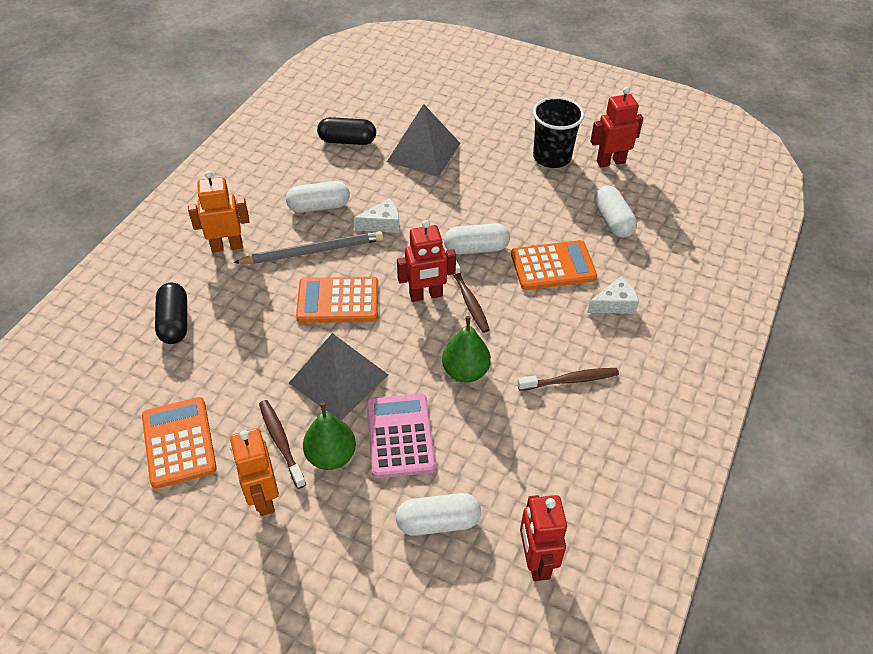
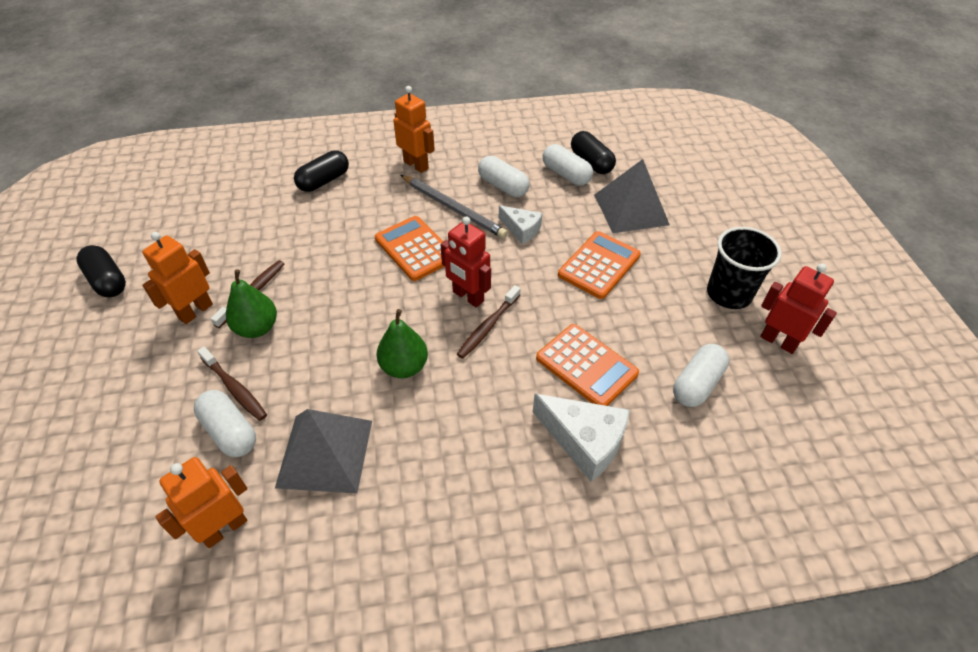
camera: 55 degrees right, 0 degrees up
orange calculator [142,397,217,489] -> orange calculator moved to [558,231,641,299]
grey pyramid [288,333,388,420] -> grey pyramid moved to [275,409,372,493]
pink calculator [366,394,436,478] -> none
white capsule [444,223,510,255] -> white capsule moved to [543,144,593,186]
brown toothbrush [517,368,619,391] -> brown toothbrush moved to [197,347,267,421]
red robot [520,495,567,581] -> orange robot [155,457,247,548]
white cheese [587,276,639,314] -> white cheese [533,394,630,482], size x1.62
none -> black capsule [77,245,126,297]

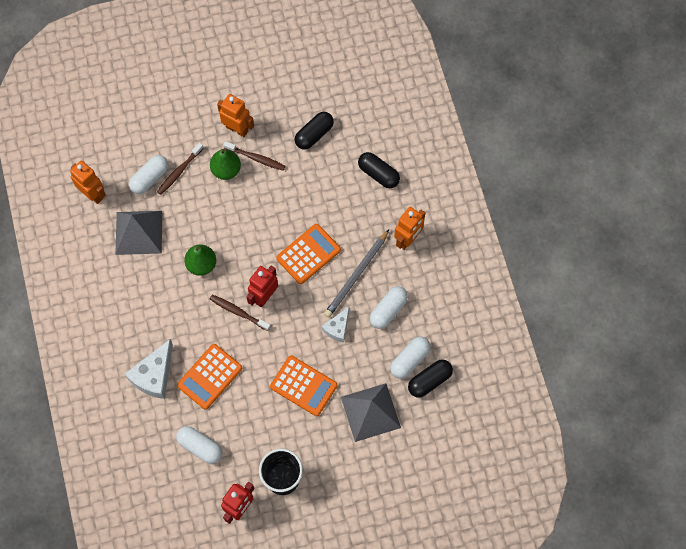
camera: 85 degrees right, 20 degrees up
black capsule [77,245,126,297] -> black capsule moved to [295,112,334,150]

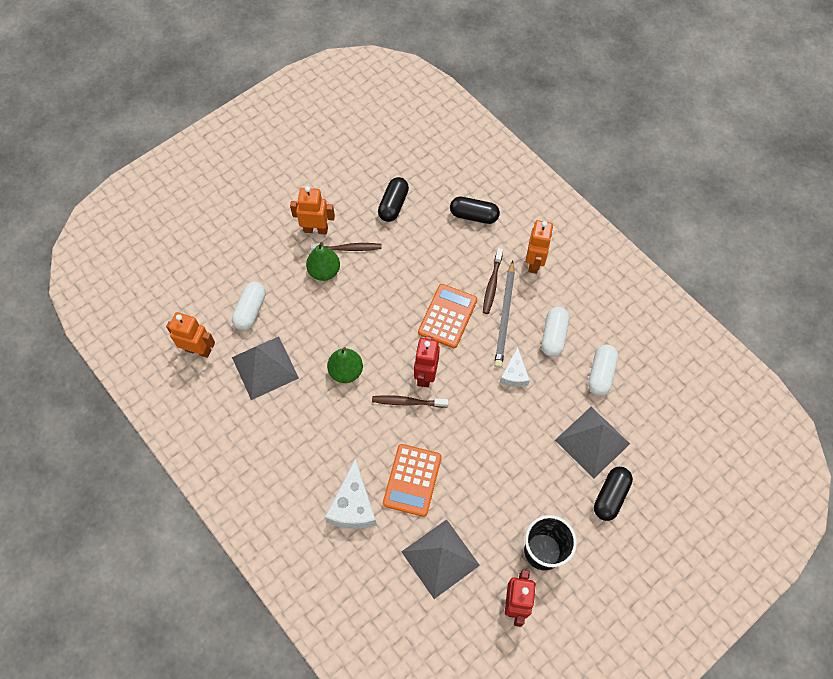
camera: 25 degrees left, 5 degrees down
brown toothbrush [157,143,204,195] -> brown toothbrush moved to [483,248,503,314]
white capsule [176,426,222,464] -> grey pyramid [401,519,480,599]
orange calculator [270,356,338,416] -> none
black capsule [408,359,453,398] -> black capsule moved to [594,467,633,521]

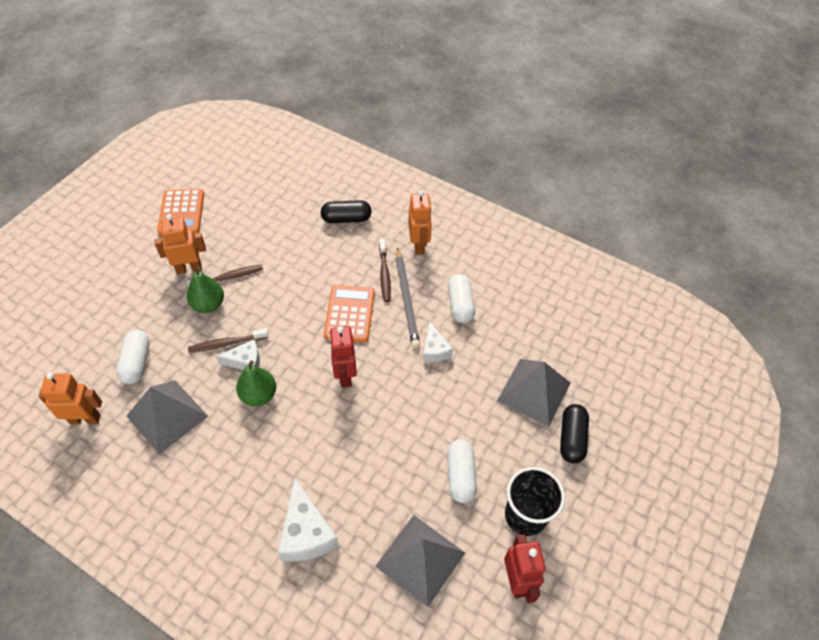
camera: 20 degrees left, 10 degrees down
brown toothbrush [372,395,449,408] -> brown toothbrush moved to [188,328,268,353]
black capsule [378,177,409,222] -> none
orange calculator [383,444,442,517] -> orange calculator moved to [157,189,204,235]
white capsule [588,344,618,396] -> white capsule moved to [447,440,477,503]
none -> white cheese [216,340,260,370]

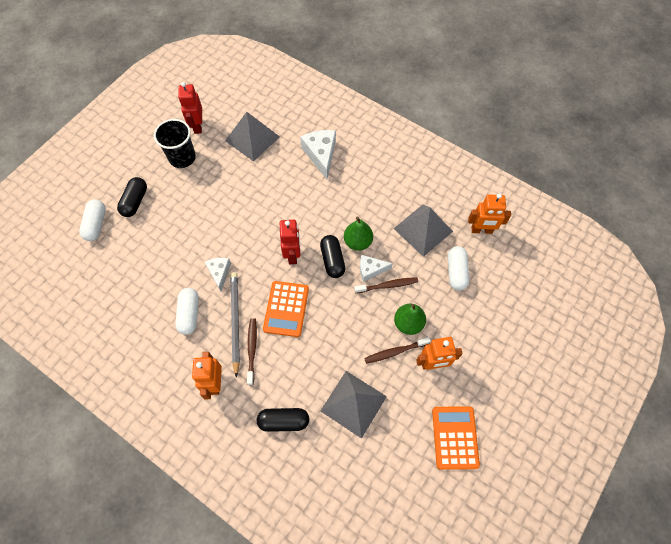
camera: 175 degrees left, 10 degrees up
white capsule [447,440,477,503] -> white capsule moved to [79,199,106,241]
grey pyramid [497,359,571,427] -> grey pyramid moved to [320,371,387,439]
none -> black capsule [320,235,345,278]

